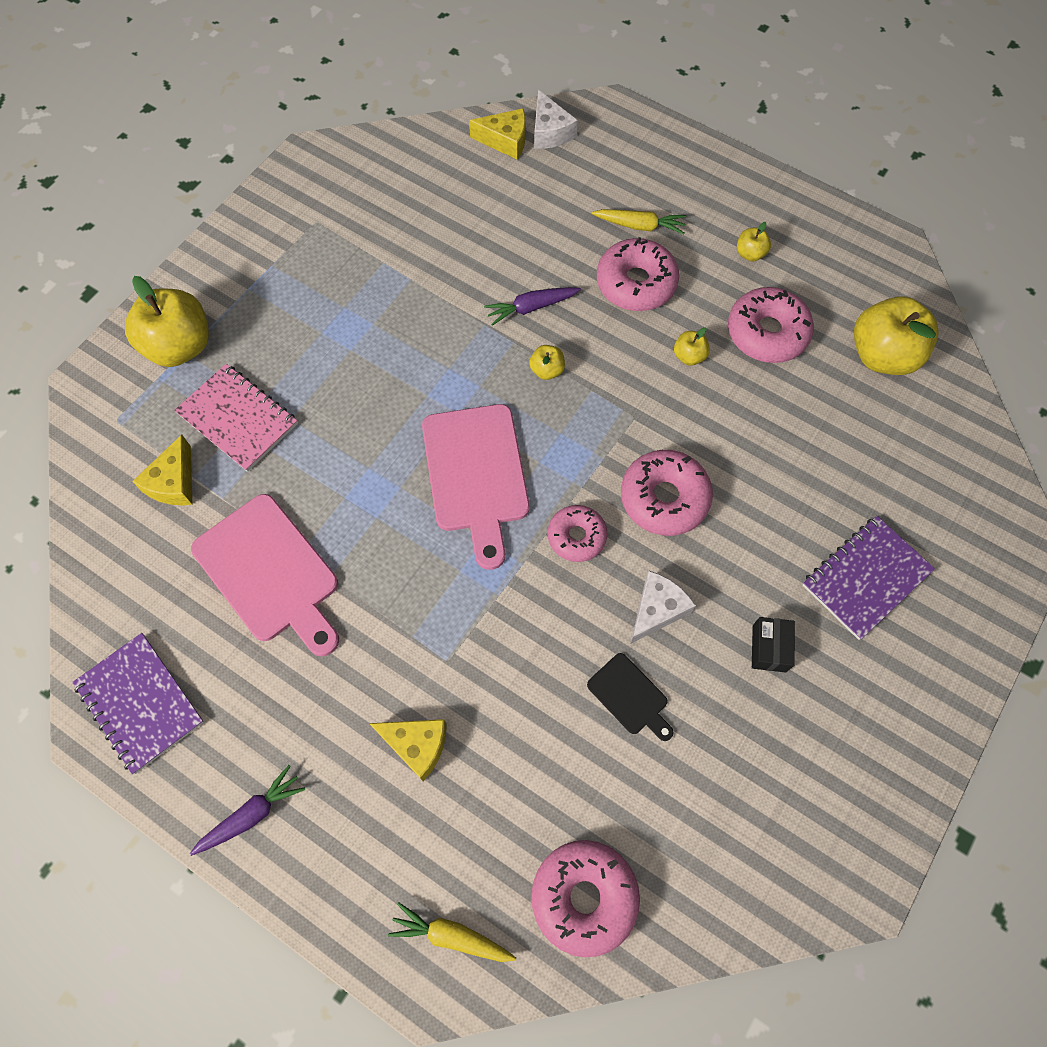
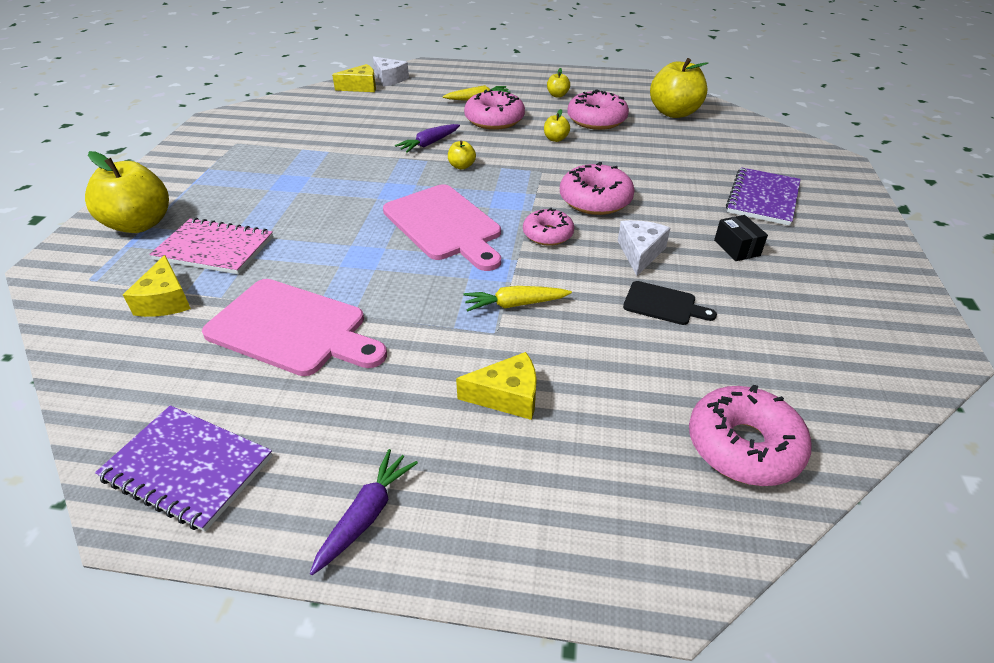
camera: 25 degrees left, 25 degrees down
yellow carrot [388,902,516,962] -> yellow carrot moved to [463,286,572,312]

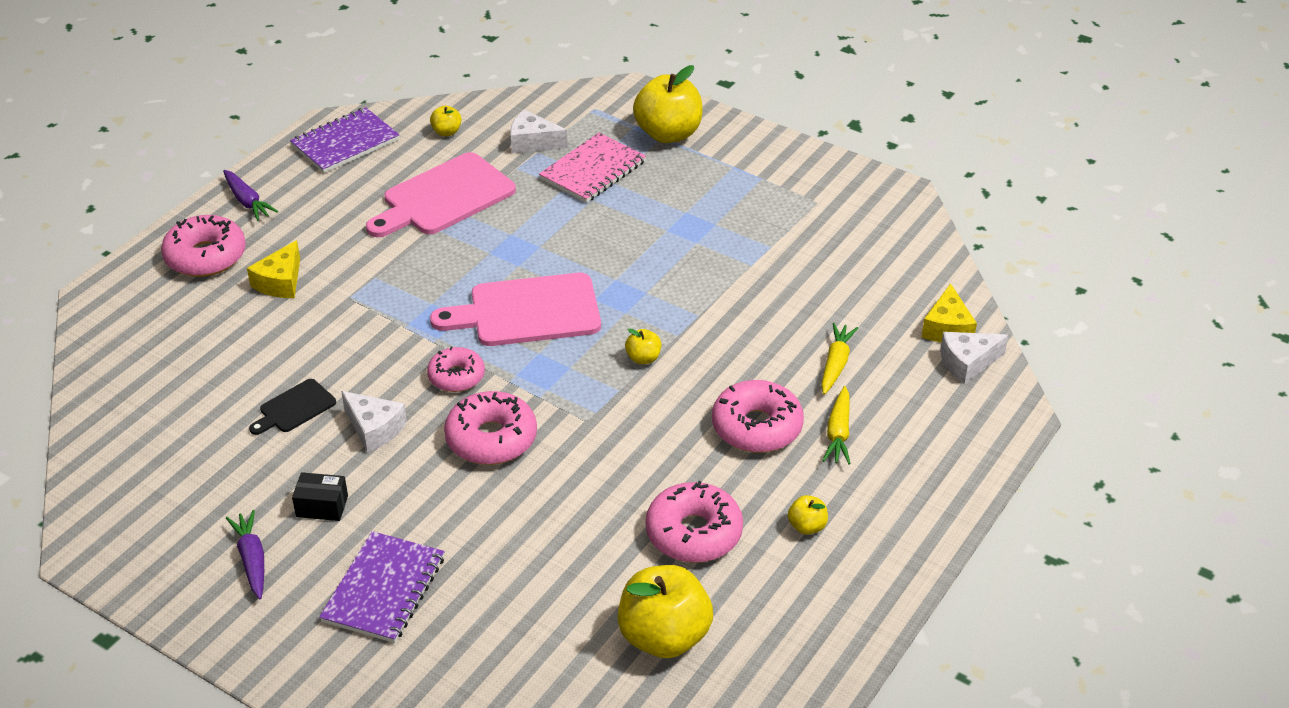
camera: 115 degrees right, 0 degrees up
yellow cheese [123,255,191,317] -> white cheese [510,110,568,153]
purple carrot [395,124,460,153] -> purple carrot moved to [226,510,264,599]
yellow carrot [463,286,572,312] -> yellow carrot moved to [821,323,858,395]
yellow apple [544,109,570,142] -> yellow apple moved to [430,105,462,136]
pink donut [689,384,812,486] -> pink donut moved to [161,215,246,277]
purple notebook [726,167,801,226] -> purple notebook turned 60 degrees clockwise [319,531,445,643]

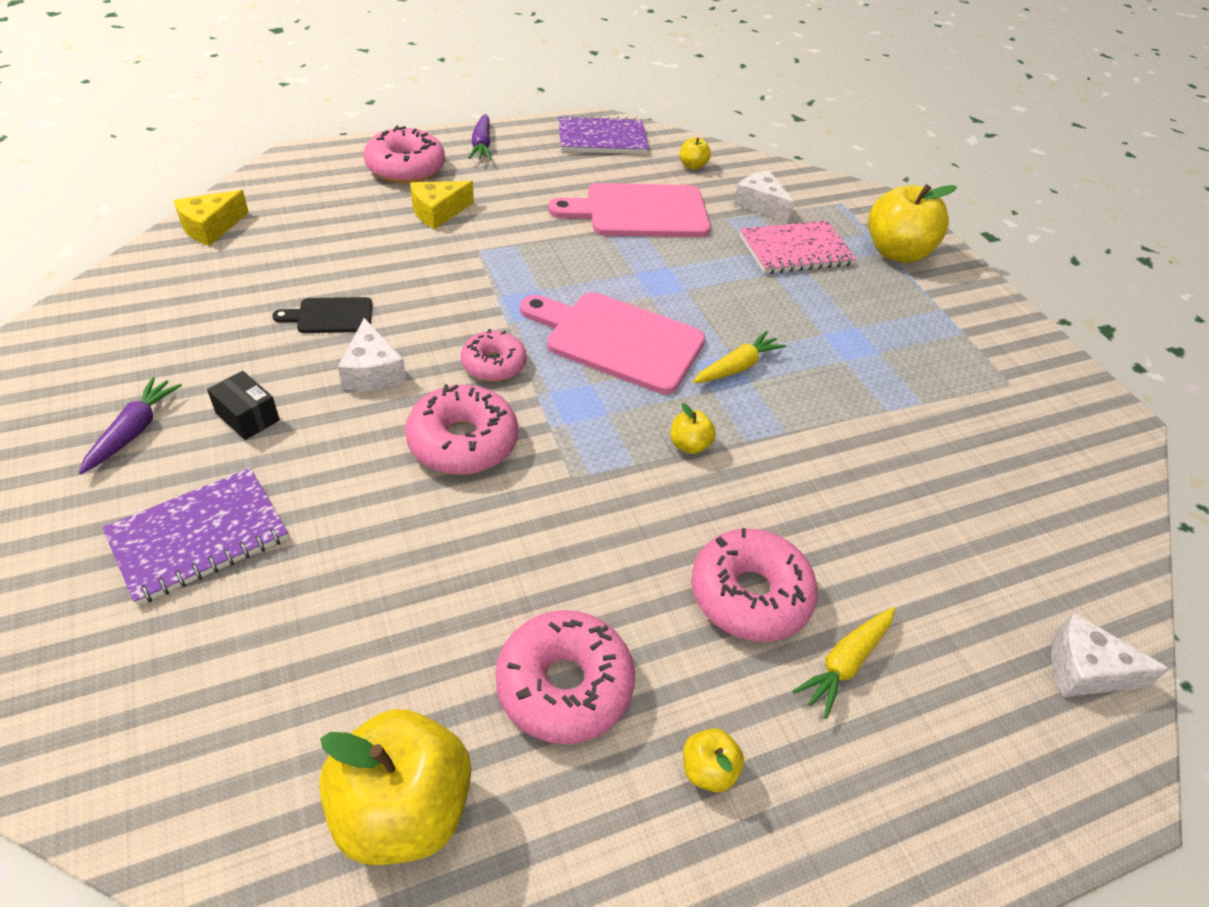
camera: 30 degrees right, 5 degrees up
yellow carrot [821,323,858,395] -> yellow carrot moved to [693,331,787,383]
yellow cheese [922,283,977,342] -> yellow cheese moved to [173,190,249,246]

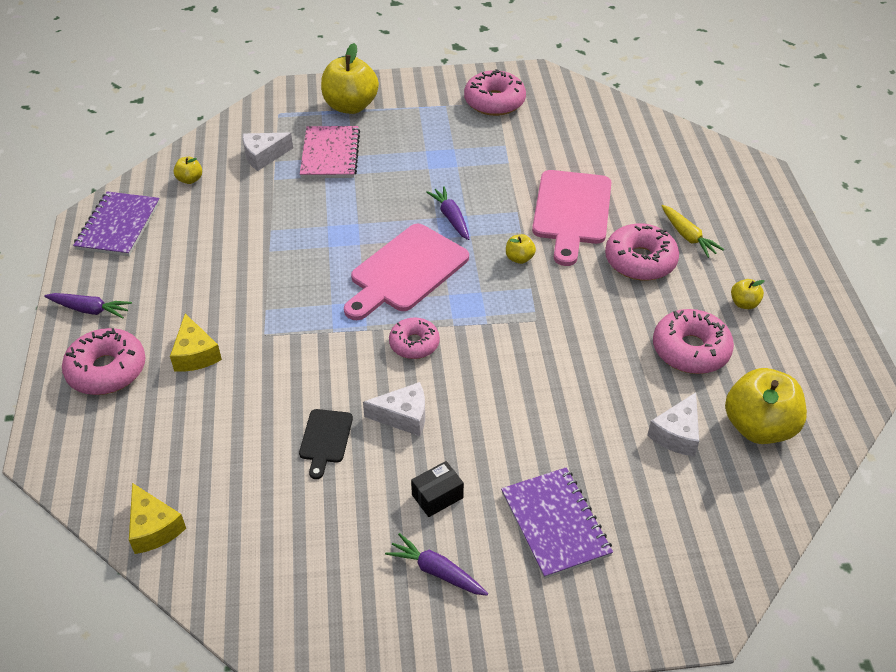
camera: 70 degrees left, 0 degrees up
pink donut [405,384,518,475] -> pink donut moved to [464,69,526,116]
pink cutting board [548,183,711,237] -> pink cutting board moved to [532,170,612,266]
yellow carrot [693,331,787,383] -> purple carrot [426,186,469,240]
white cheese [1051,612,1169,697] -> white cheese moved to [647,392,699,456]

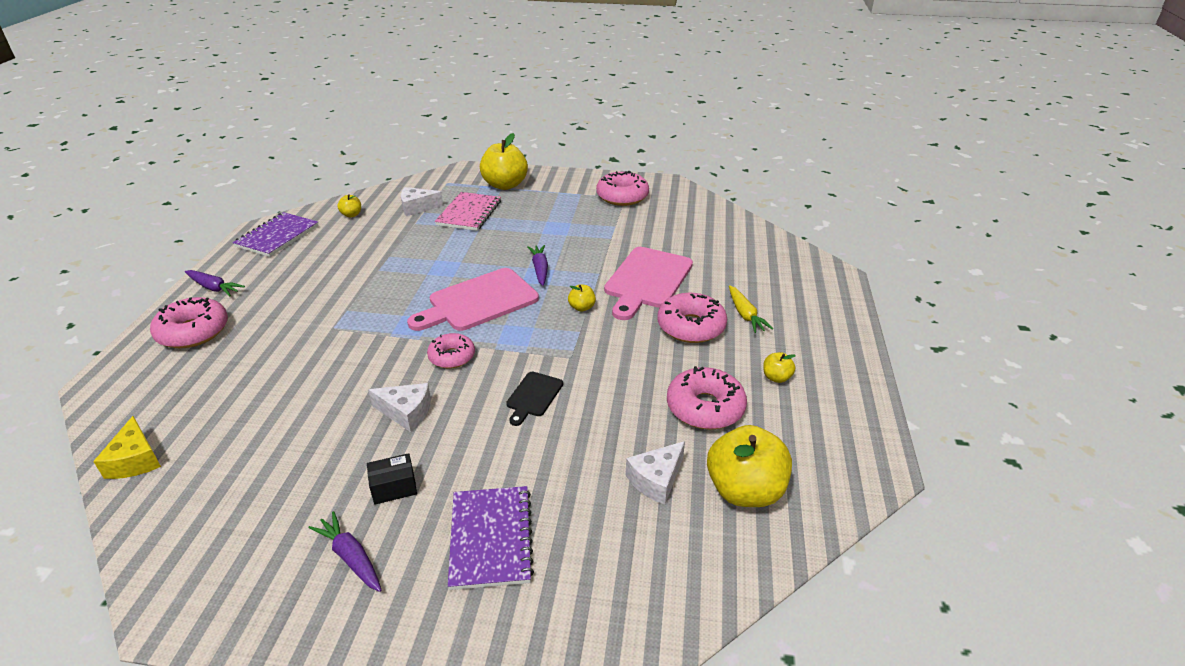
camera: 15 degrees right, 10 degrees down
yellow cheese [170,314,222,372] -> none
black cutting board [299,409,353,479] -> black cutting board moved to [506,372,563,426]

